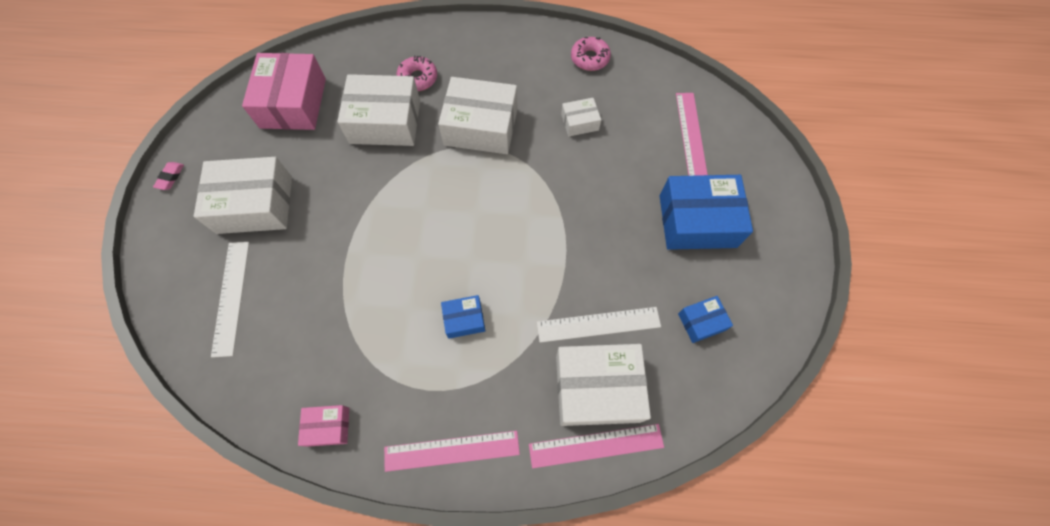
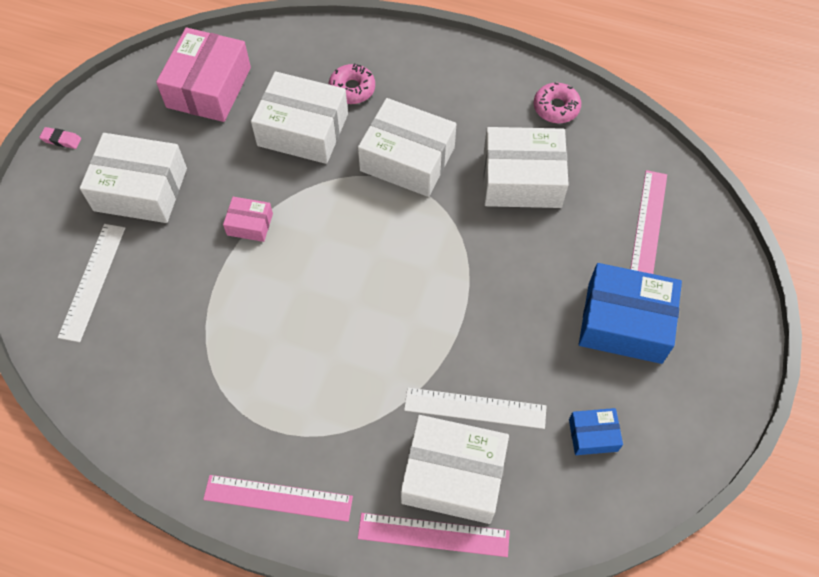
camera: 15 degrees right, 5 degrees down
pink eraser [153,162,184,190] -> pink eraser turned 75 degrees clockwise [39,127,81,149]
pink box [298,405,349,447] -> pink box moved to [223,197,273,242]
blue box [441,295,485,339] -> none
white box [561,98,601,136] -> white box [484,127,569,208], size x2.03

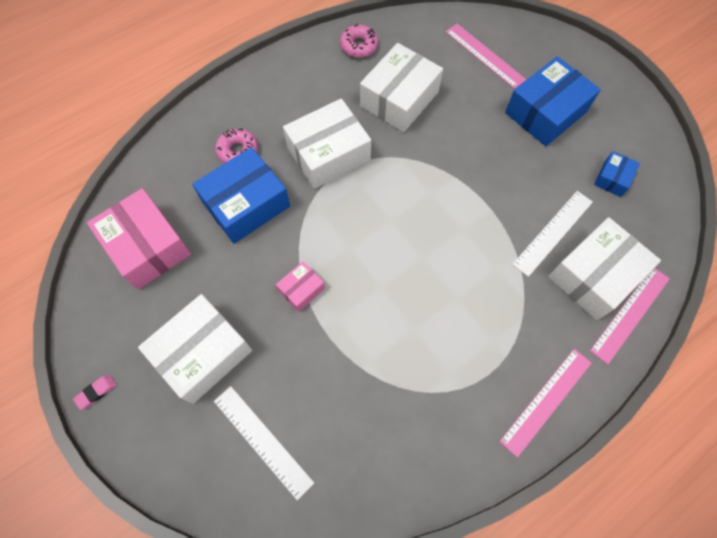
camera: 55 degrees left, 5 degrees up
white box [251,71,348,164] -> blue box [192,147,290,244]

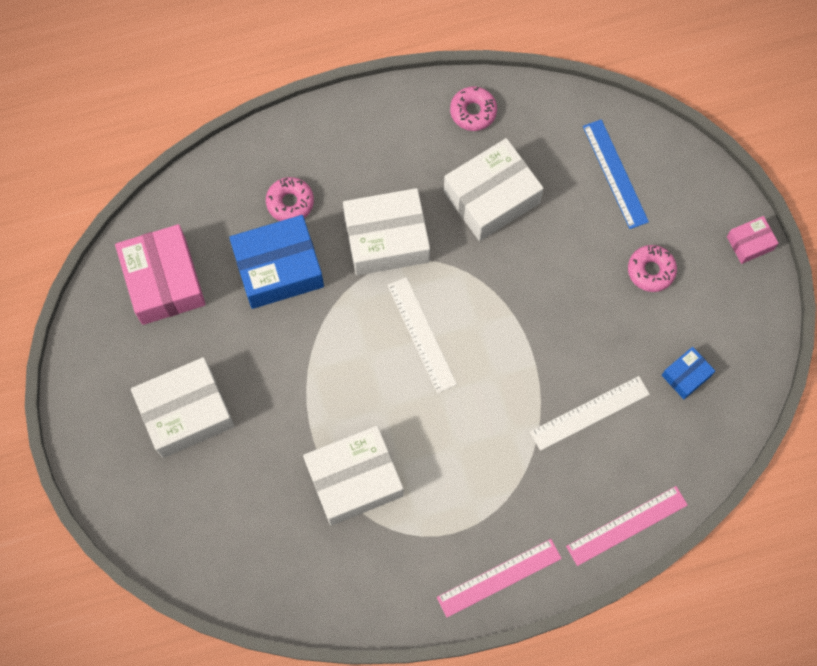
camera: 20 degrees right, 5 degrees up
pink eraser [73,374,117,410] -> none
white ruler [214,386,314,500] -> white ruler moved to [387,277,457,393]
pink box [276,261,325,312] -> pink box moved to [727,216,779,264]
pink ruler [446,24,527,89] -> blue ruler [583,119,649,229]
blue box [505,56,601,146] -> pink donut [628,245,677,292]
white box [548,217,661,320] -> white box moved to [303,426,404,526]

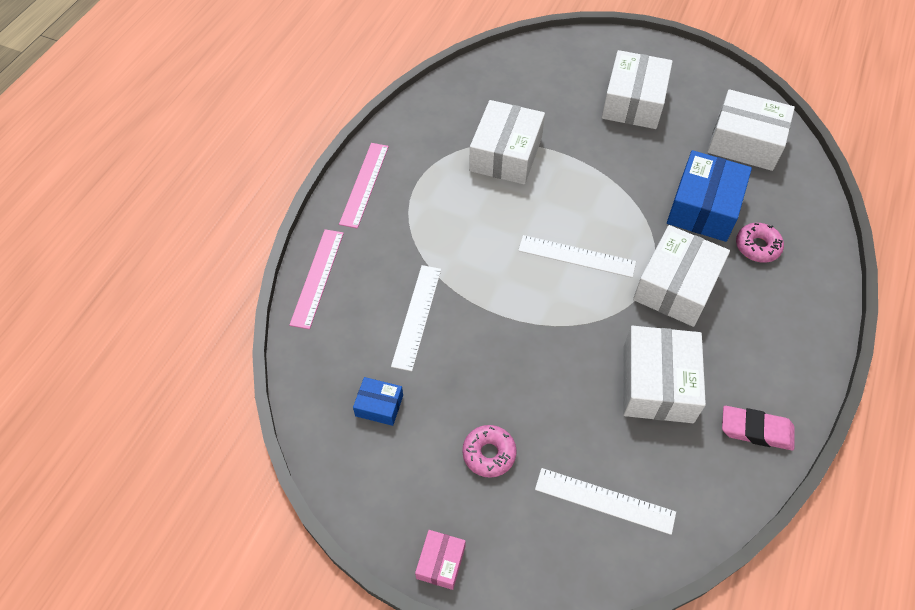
camera: 130 degrees right, 15 degrees down
pink box [115,224,206,325] -> white box [707,89,795,171]
pink donut [450,87,497,131] -> pink eraser [722,406,795,450]
blue ruler [583,119,649,229] -> white ruler [535,468,676,535]
blue box [662,347,715,399] -> blue box turned 75 degrees counterclockwise [353,377,403,426]

